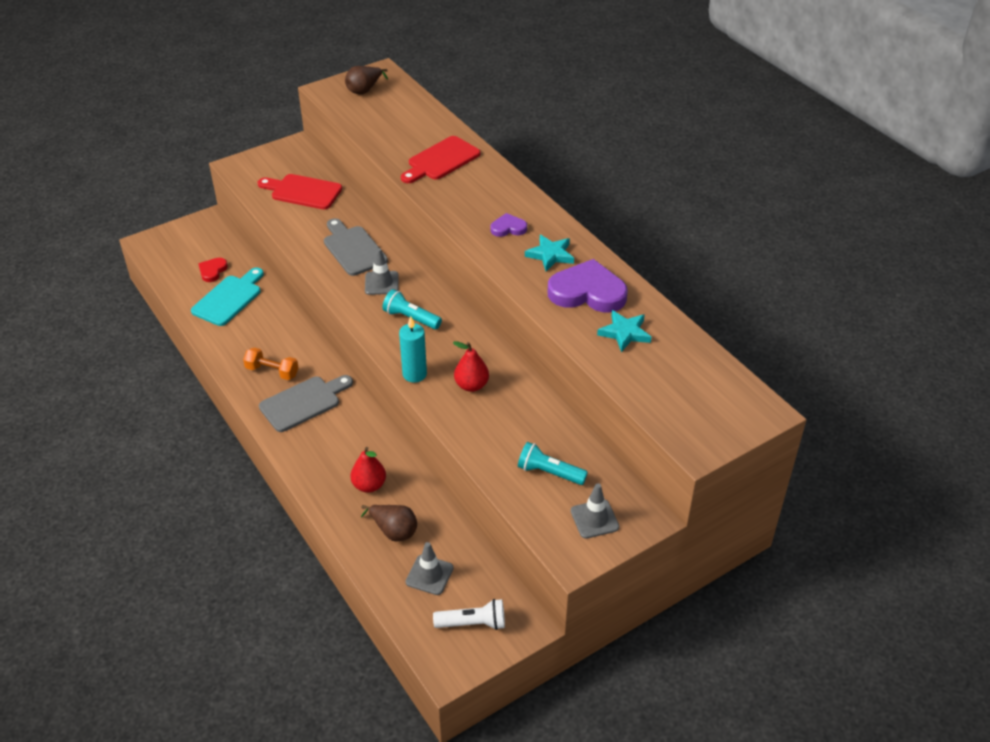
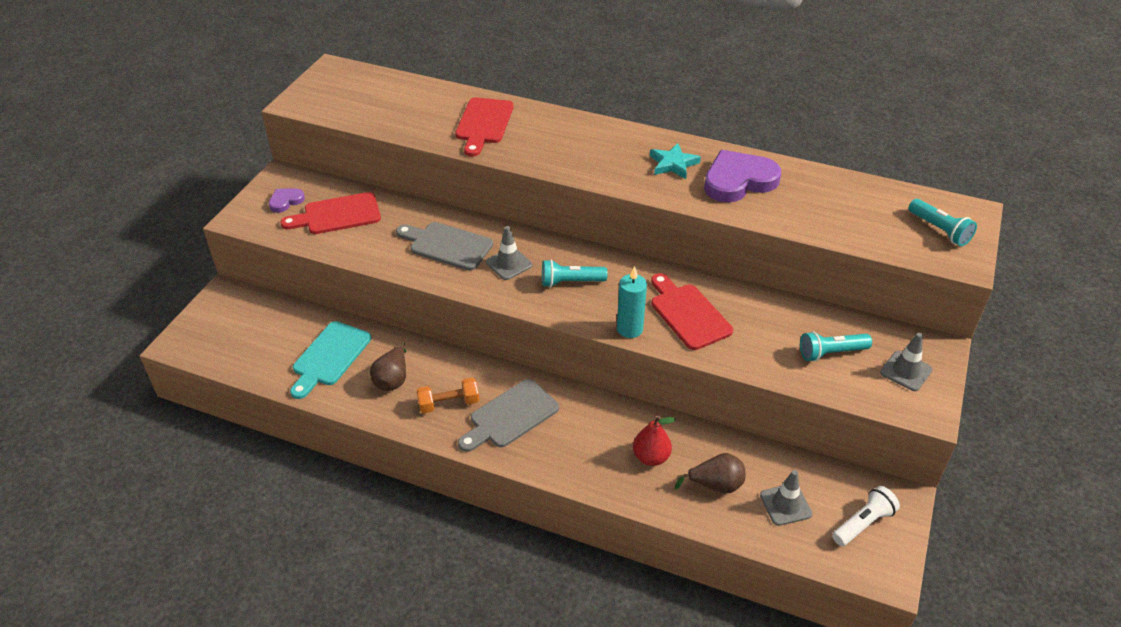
camera: 35 degrees left, 0 degrees up
turquoise cutting board [191,267,264,326] -> turquoise cutting board turned 150 degrees counterclockwise [290,321,371,399]
red heart [198,258,228,282] -> none
grey cutting board [259,375,353,432] -> grey cutting board turned 150 degrees counterclockwise [458,379,559,452]
brown pear [345,66,388,94] -> brown pear moved to [370,342,406,391]
red pear [453,341,489,392] -> red cutting board [651,273,733,350]
purple heart [490,213,527,237] -> purple heart moved to [269,188,305,213]
turquoise star [597,310,651,352] -> none
none -> turquoise flashlight [909,199,977,246]

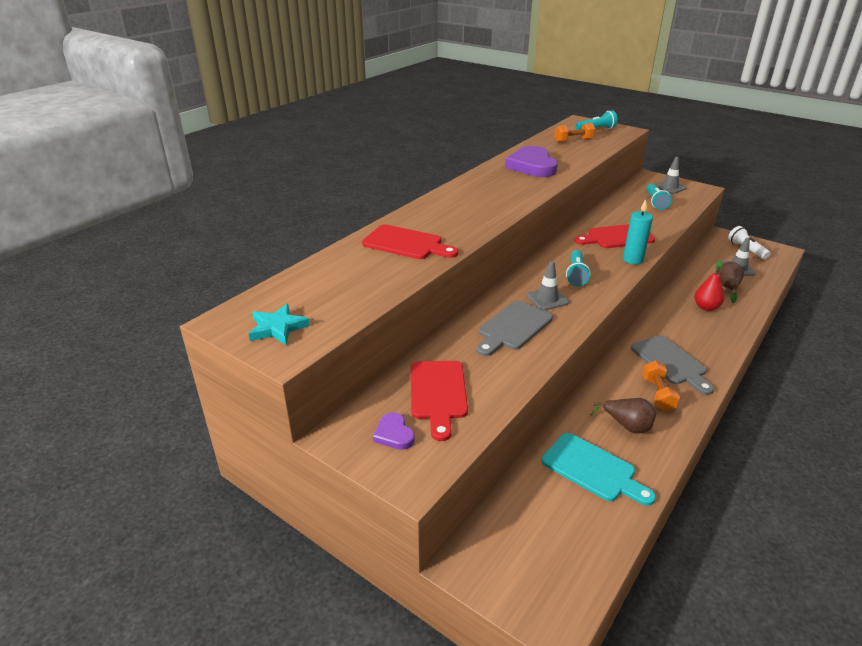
camera: 75 degrees left, 10 degrees down
turquoise star [650,143,701,179] -> turquoise star moved to [249,304,310,345]
none -> orange dumbbell [554,123,595,143]

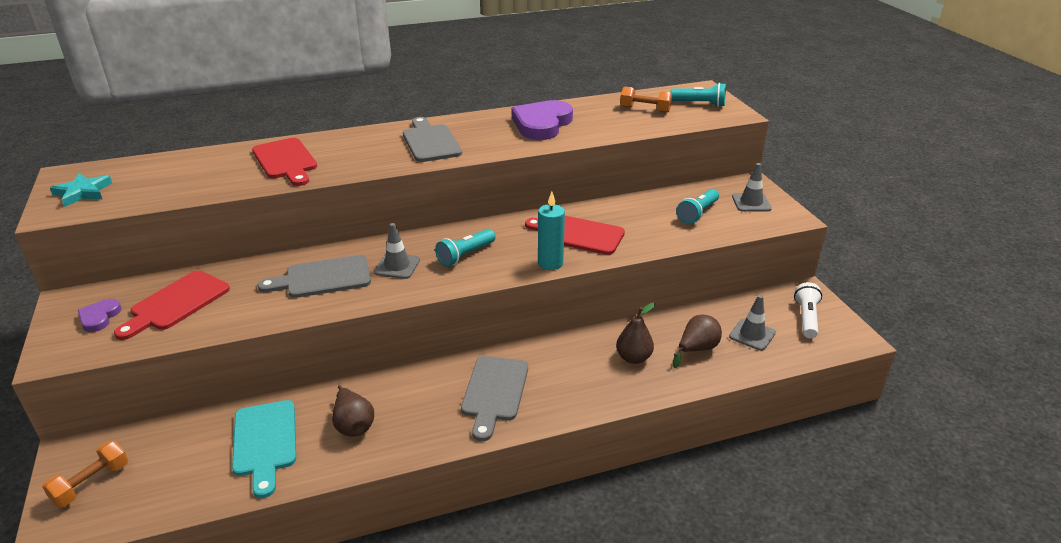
camera: 35 degrees right, 0 degrees up
orange dumbbell [642,361,680,411] -> orange dumbbell moved to [42,441,129,507]
red pear [694,260,724,311] -> brown pear [616,303,655,364]
none -> grey cutting board [403,117,462,162]

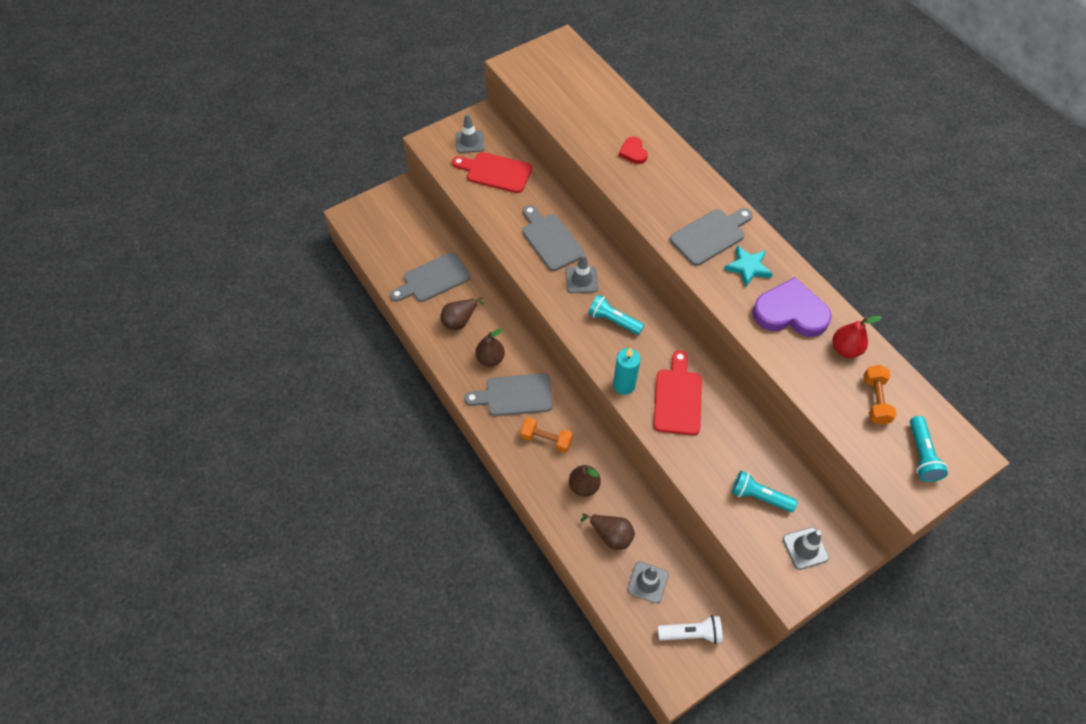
camera: 75 degrees right, 25 degrees up
orange dumbbell [42,441,129,507] -> orange dumbbell moved to [520,417,573,453]
turquoise star [50,173,112,207] -> turquoise star moved to [724,246,773,287]
purple heart [78,299,122,332] -> grey traffic cone [456,113,484,153]
turquoise cutting board [232,400,296,498] -> grey cutting board [390,252,470,302]
red cutting board [252,138,317,186] -> red heart [619,137,648,164]
none -> brown pear [475,329,505,366]
none -> red pear [832,316,882,358]

